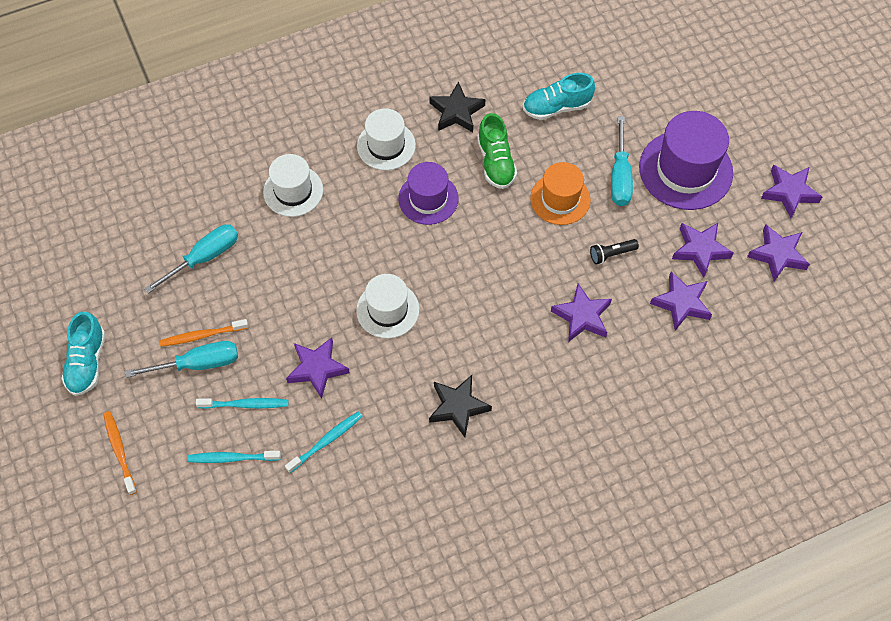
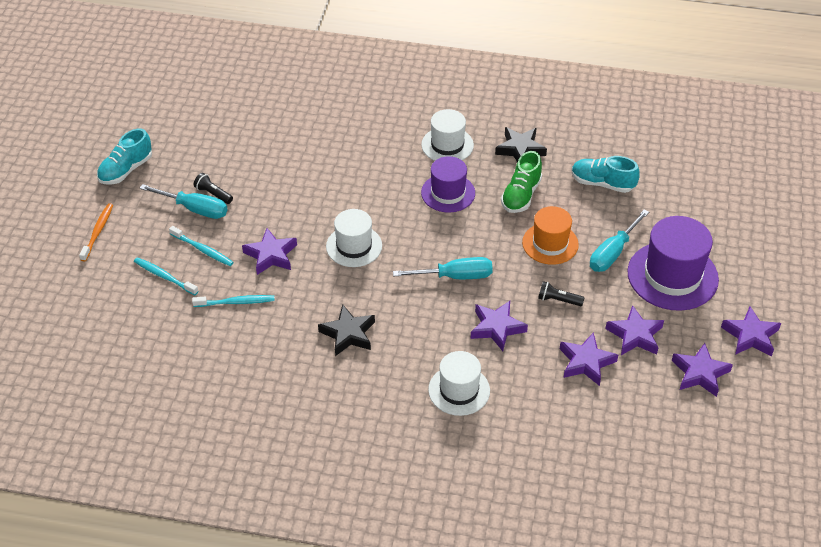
camera: 35 degrees right, 15 degrees down
turquoise screwdriver [144,224,238,293] -> turquoise screwdriver moved to [393,257,493,279]
orange toothbrush [160,319,248,347] -> black flashlight [193,173,233,204]
white hat [263,154,323,217] -> white hat moved to [428,351,490,416]

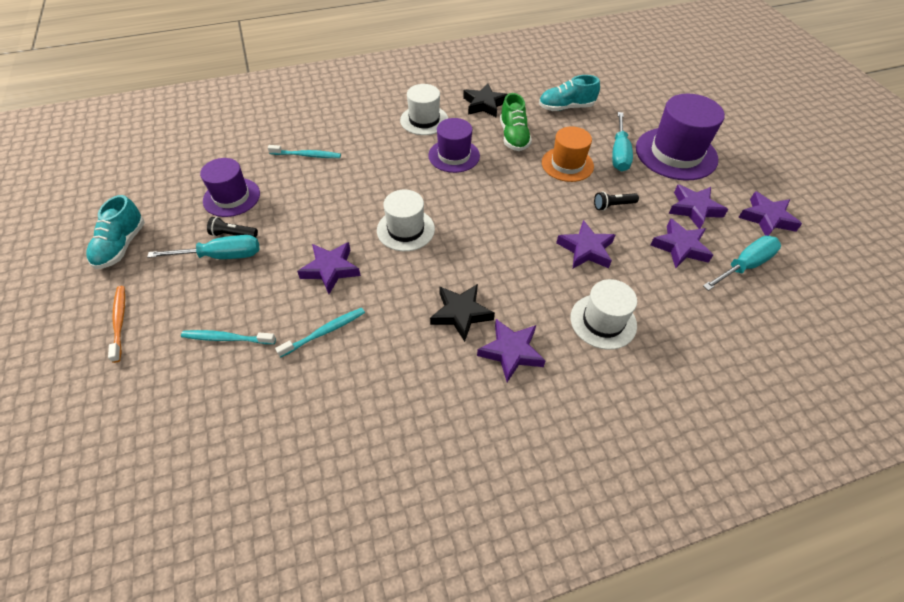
camera: 30 degrees left, 5 degrees up
turquoise toothbrush [169,226,234,266] -> turquoise toothbrush moved to [268,145,341,158]
turquoise screwdriver [393,257,493,279] -> turquoise screwdriver moved to [703,236,781,291]
purple star [721,306,781,357] -> purple star moved to [477,319,546,382]
none -> purple hat [200,158,260,217]

